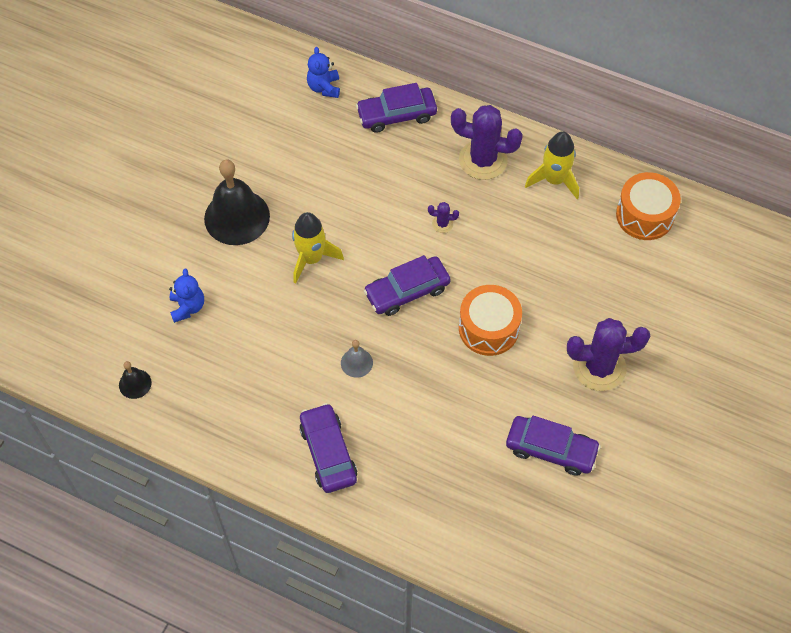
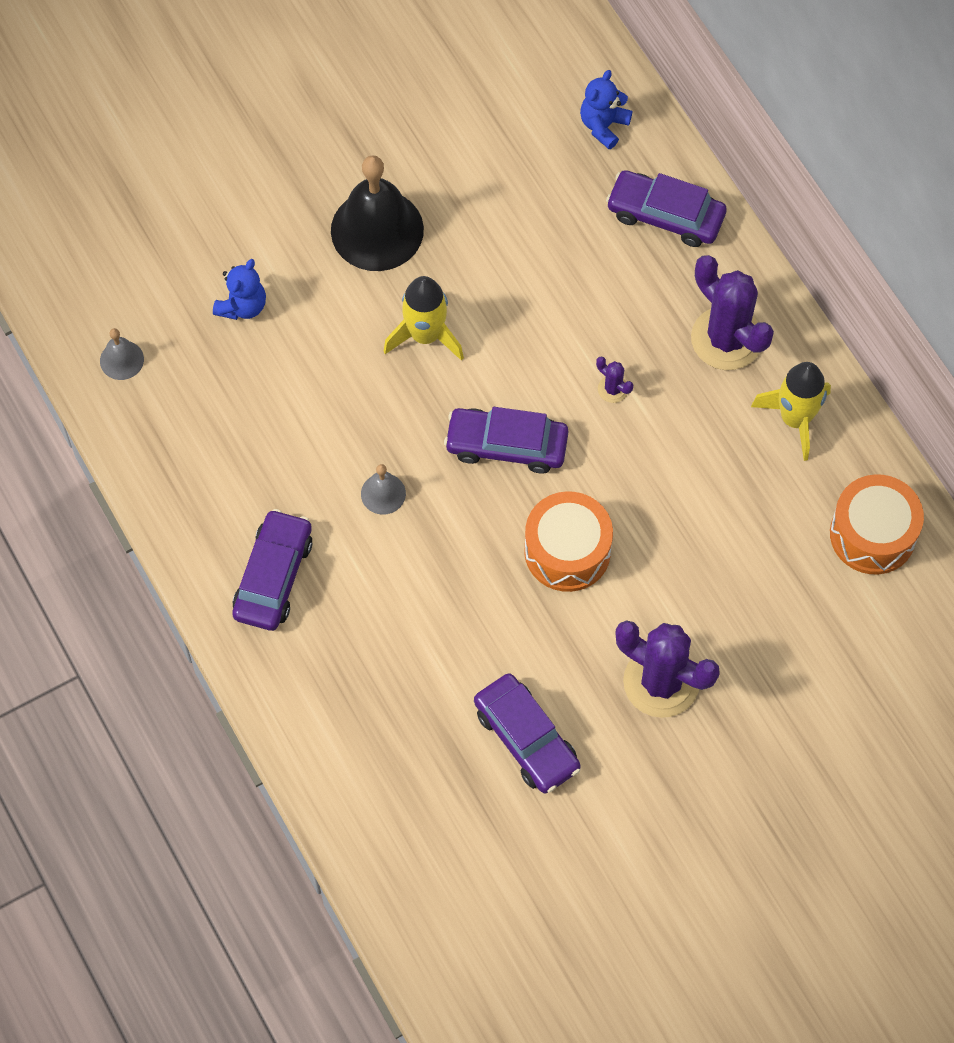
camera: 35 degrees right, 5 degrees up
black bell [119,361,152,399] -> grey bell [100,328,144,380]

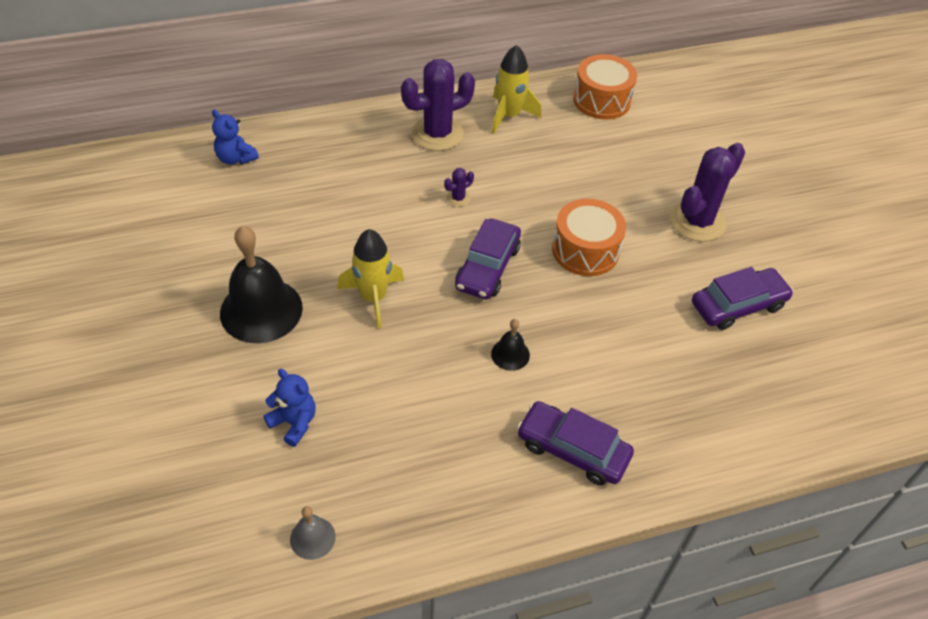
camera: 80 degrees left, 15 degrees down
grey bell [361,464,406,515] -> black bell [491,319,530,371]
purple car [606,170,727,247] -> none

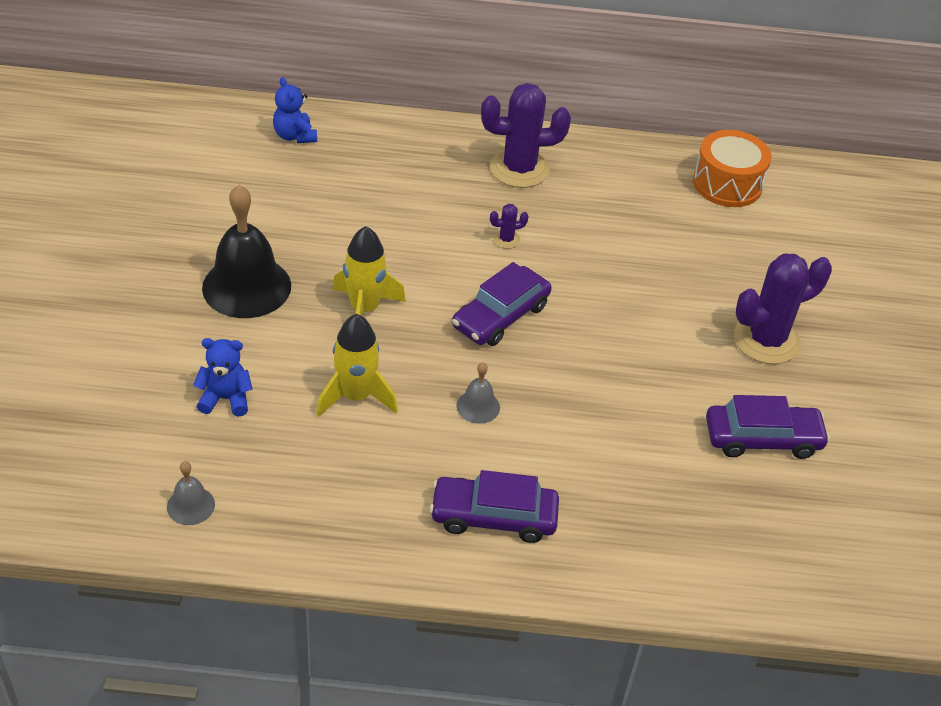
camera: 20 degrees right, 5 degrees down
blue teddy bear [263,369,315,447] -> blue teddy bear turned 60 degrees counterclockwise [193,338,253,416]
black bell [491,319,530,371] -> grey bell [457,362,500,424]
yellow rocket [492,45,541,134] -> yellow rocket moved to [316,314,398,417]
purple car [517,401,634,485] -> purple car turned 45 degrees counterclockwise [430,470,559,543]
orange drum [552,199,626,276] -> none

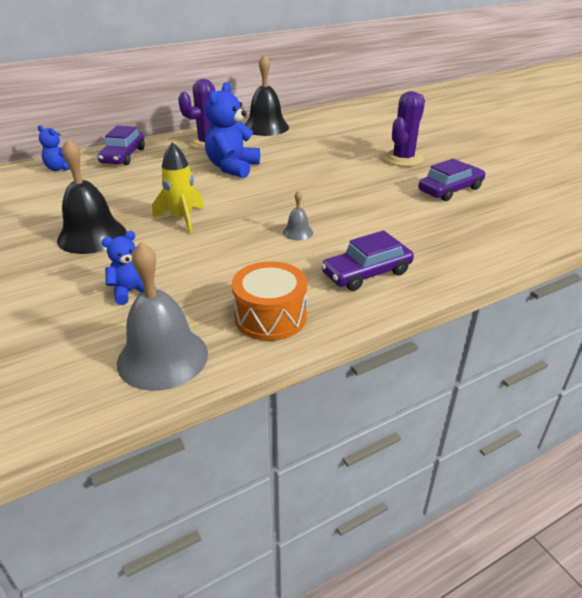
camera: 30 degrees left, 10 degrees down
grey bell [167,461,215,525] -> grey bell [117,242,208,391], size x2.15
yellow rocket [316,314,398,417] -> none
purple car [452,262,552,346] -> purple car moved to [97,126,145,165]
purple cactus [490,204,529,249] -> blue teddy bear [205,82,260,178]
orange drum [693,130,772,207] -> orange drum moved to [232,261,307,341]
none -> black bell [245,54,289,136]

